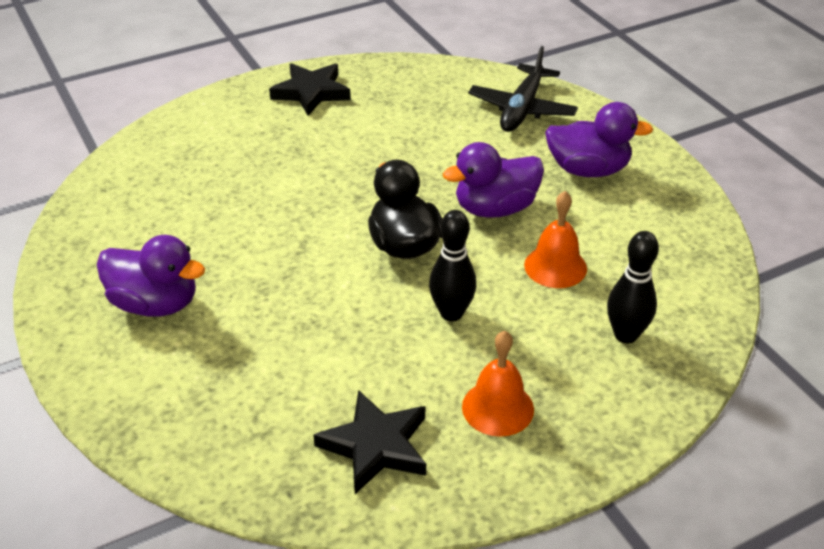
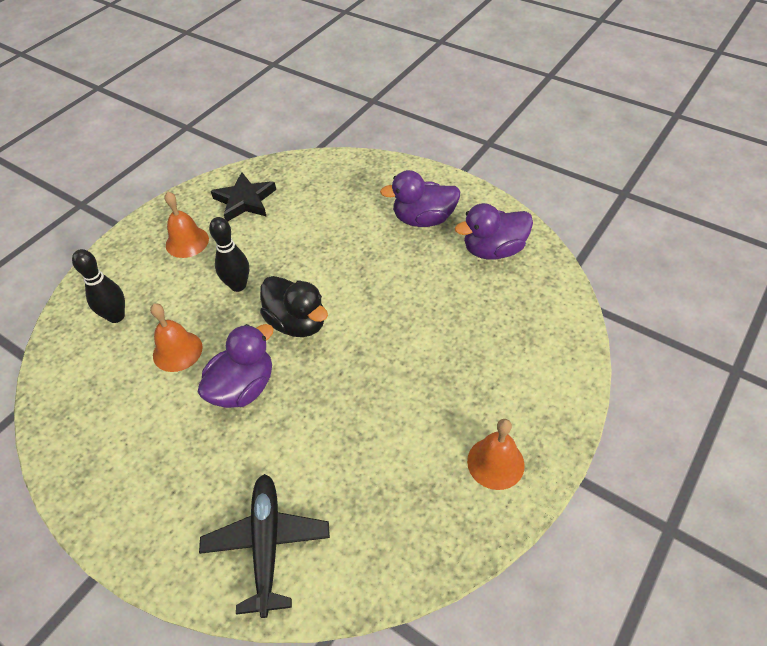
camera: 155 degrees right, 10 degrees up
black star [269,63,351,116] -> orange bell [467,419,525,490]
purple duck [545,102,653,177] -> purple duck moved to [455,203,533,260]

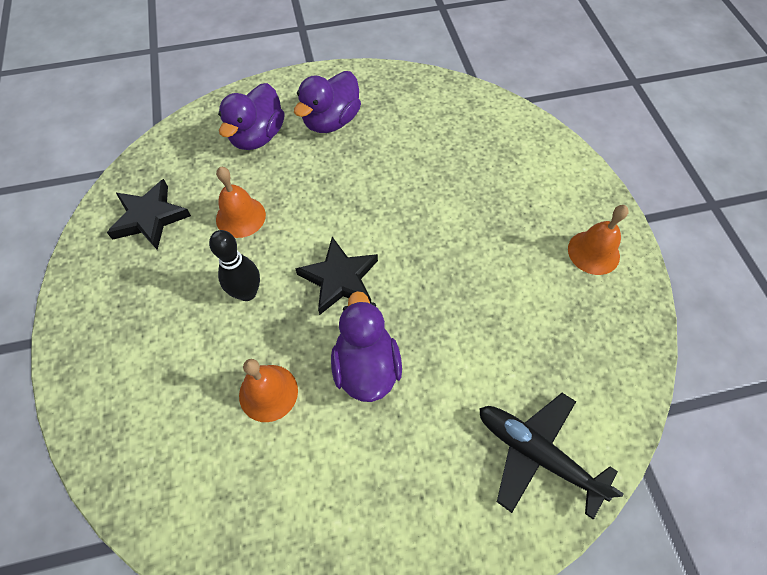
camera: 50 degrees left, 10 degrees up
black bowling pin [72,249,125,323] -> none
orange bell [164,191,209,258] -> orange bell moved to [216,167,266,238]
black duck [260,276,328,337] -> black star [295,237,378,315]
purple duck [455,203,533,260] -> purple duck moved to [218,83,285,150]

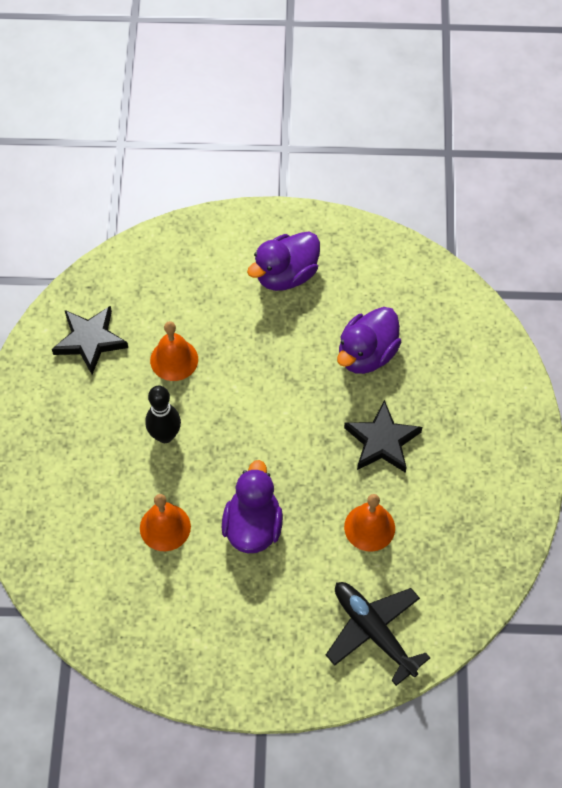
camera: 15 degrees right, 0 degrees up
purple duck [218,83,285,150] -> purple duck moved to [337,307,401,374]
black star [295,237,378,315] -> black star moved to [344,400,422,473]
orange bell [568,205,629,275] -> orange bell moved to [344,494,395,552]

